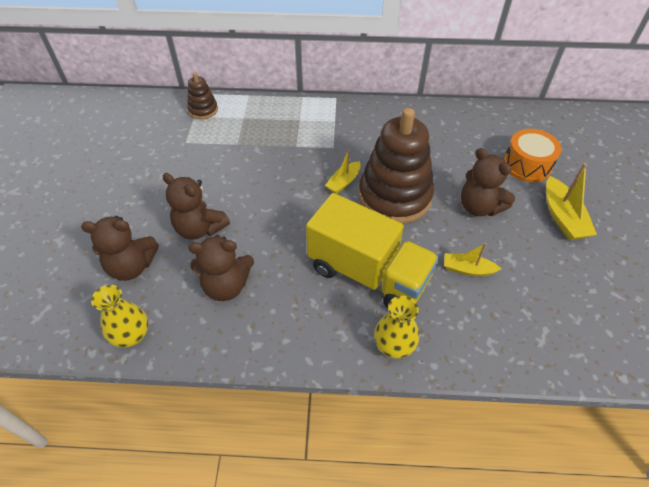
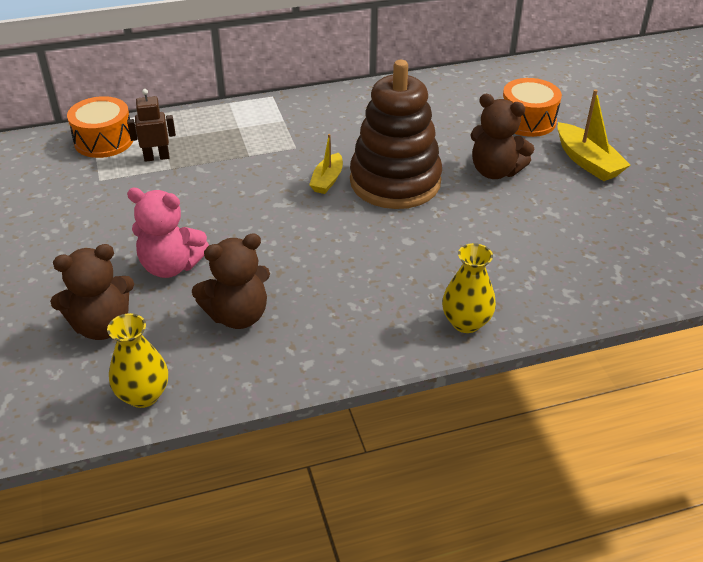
camera: 20 degrees left, 10 degrees down
brown teddy bear [163,173,230,240] -> pink teddy bear [127,188,209,278]
brown stacking toy [187,72,218,119] -> orange drum [67,96,133,158]
yellow truck [306,193,439,308] -> none
yellow boat [444,243,501,276] -> none
none -> brown robot [127,89,176,162]

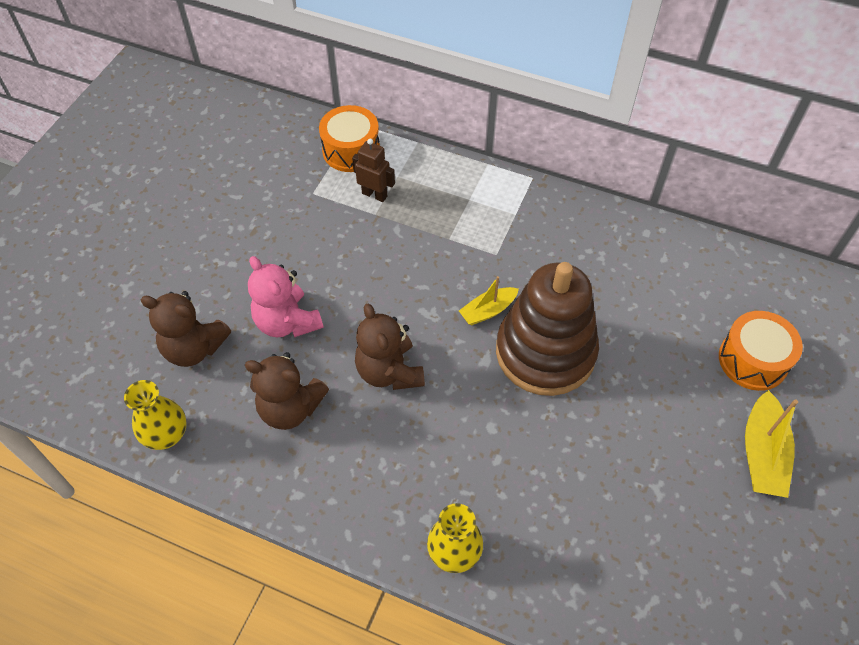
camera: 40 degrees right, 15 degrees up
brown teddy bear [470,94,534,179] -> brown teddy bear moved to [355,304,425,390]

